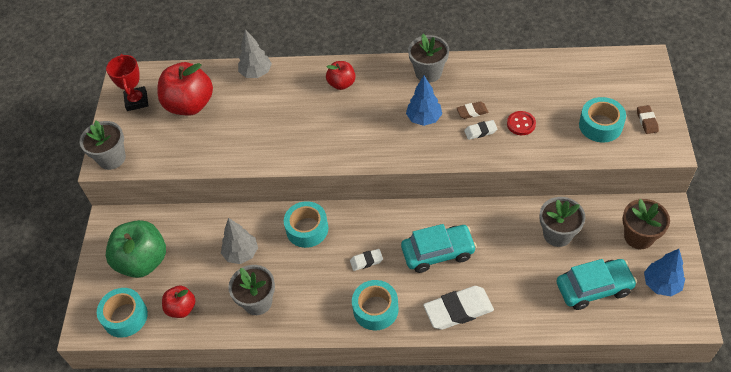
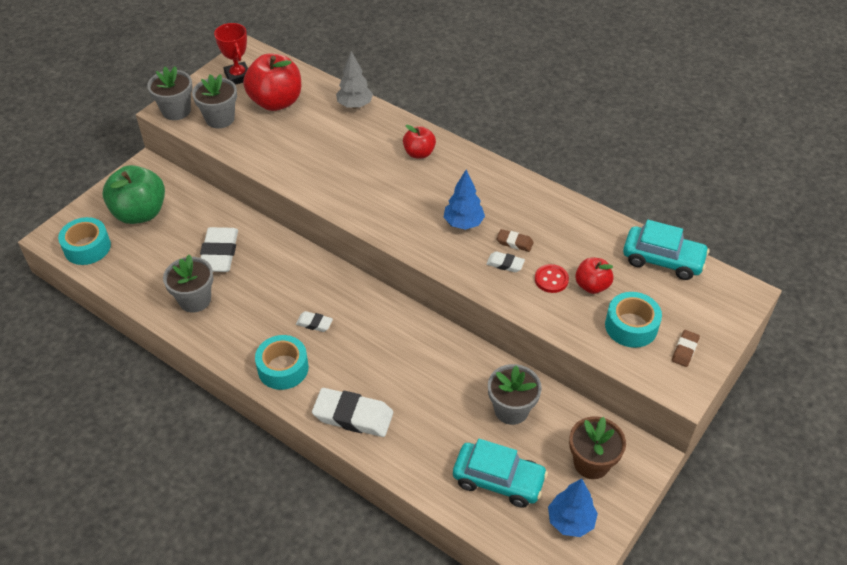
camera: 30 degrees right, 5 degrees down
red trophy [106,54,148,111] -> red trophy turned 45 degrees counterclockwise [214,23,248,85]
red apple [162,286,195,318] -> red apple moved to [575,258,614,294]
grey tree [221,218,258,264] -> white eraser [200,227,238,272]
turquoise tape [284,201,328,248] -> none
turquoise car [401,224,477,273] -> turquoise car moved to [623,220,709,280]
grey flower pot [408,34,449,83] -> grey flower pot moved to [192,74,237,128]

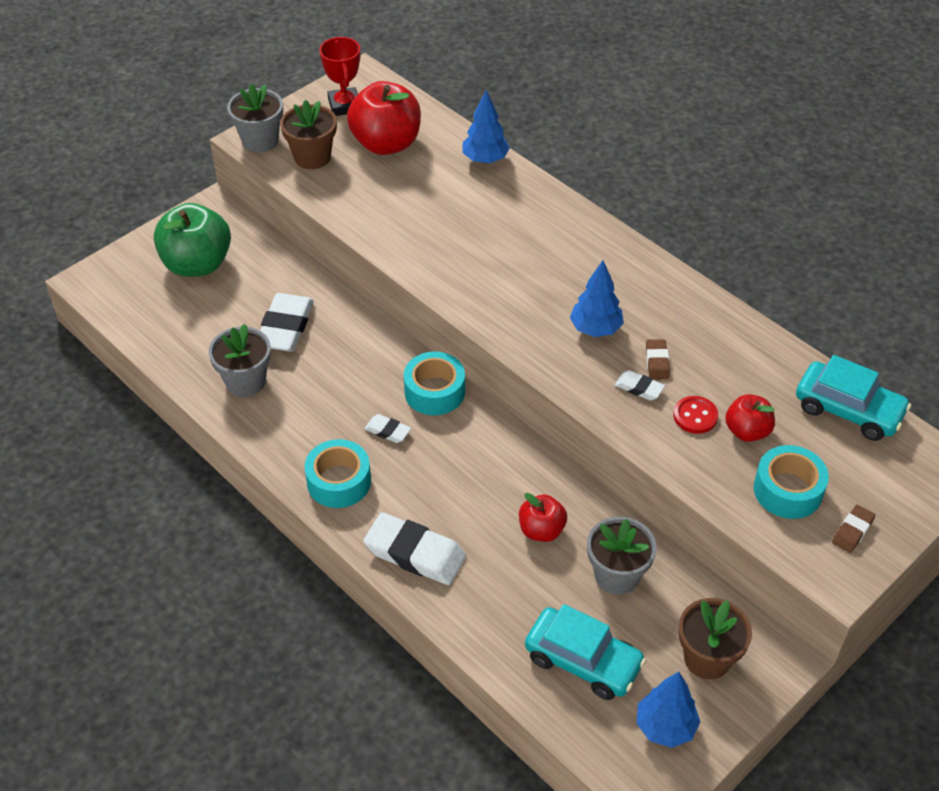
camera: 10 degrees right, 0 degrees up
turquoise tape [58,217,111,265] -> turquoise tape moved to [404,352,465,415]
grey flower pot [192,74,237,128] -> brown flower pot [280,100,337,169]
grey tree [336,51,373,109] -> blue tree [463,90,510,164]
red apple [403,125,436,159] -> red apple moved to [519,493,567,542]
brown eraser [497,229,534,252] -> brown eraser turned 60 degrees clockwise [646,340,670,380]

